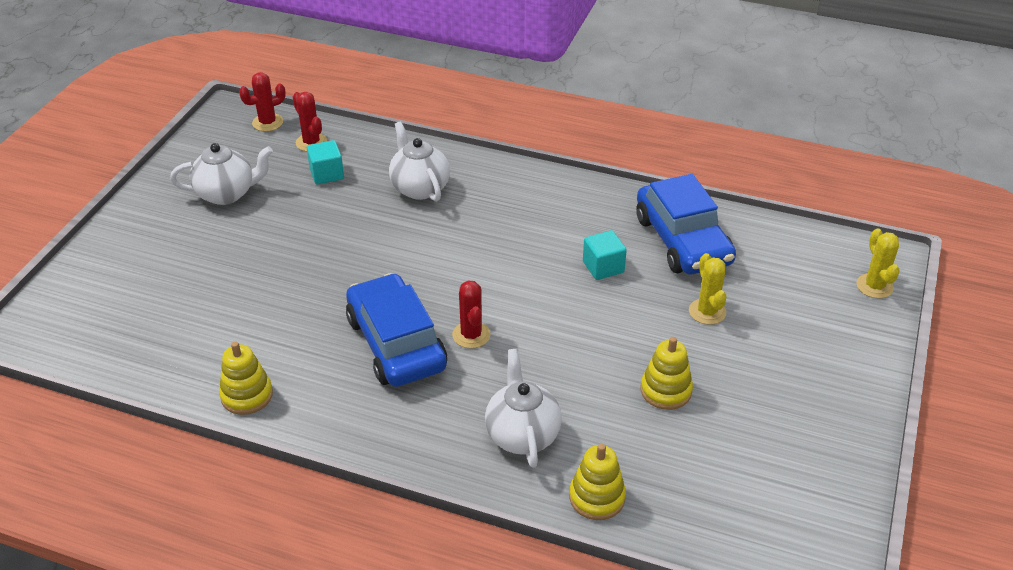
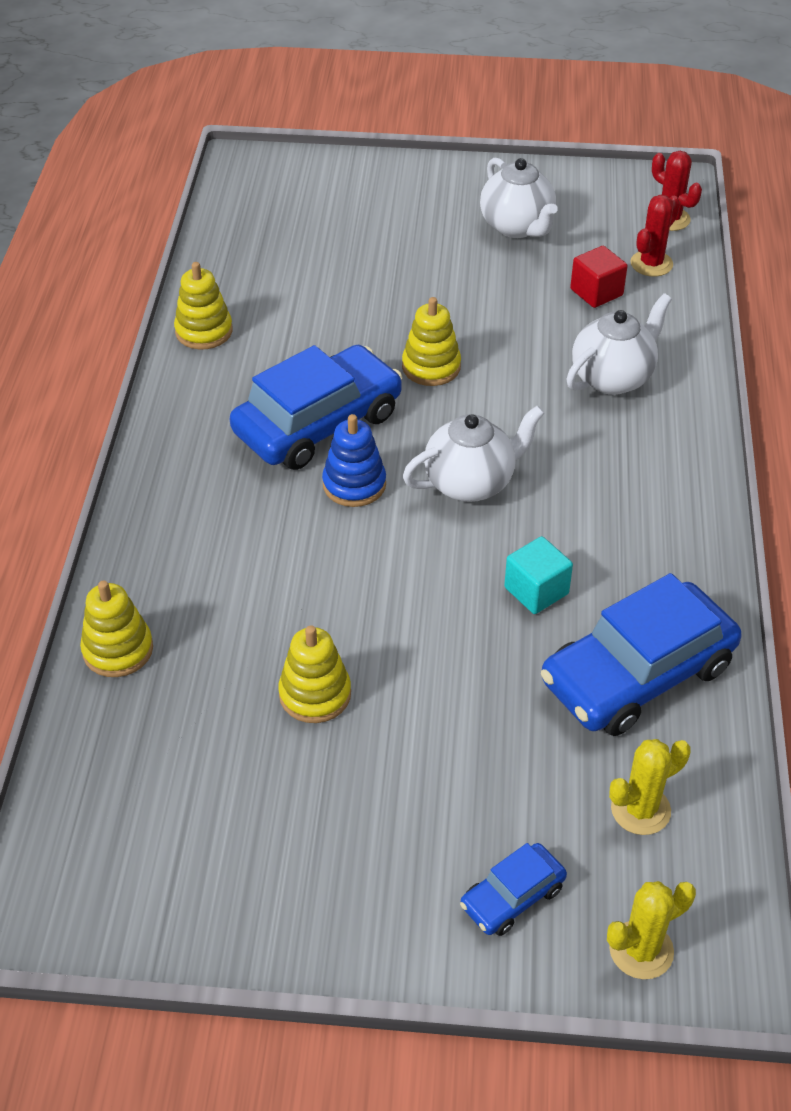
camera: 75 degrees right, 5 degrees up
turquoise cube [307,140,344,185] -> red cube [570,246,628,308]
red cactus [452,280,491,348] -> blue stacking toy [322,414,386,507]
white teapot [485,349,562,468] -> white teapot moved to [403,405,545,502]
yellow cactus [689,253,726,325] -> yellow cactus moved to [609,739,691,835]
none -> yellow stacking toy [402,297,461,386]
none -> blue car [460,843,567,936]

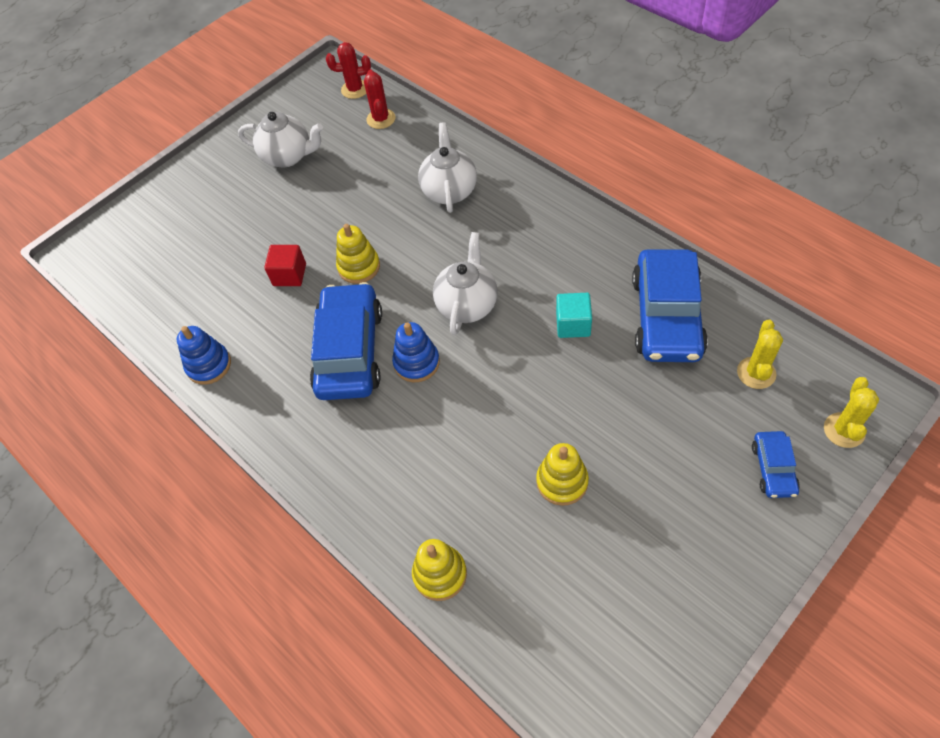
camera: 45 degrees left, 10 degrees up
yellow stacking toy [174,262,233,350] -> blue stacking toy [177,326,231,385]
red cube [570,246,628,308] -> red cube moved to [264,245,306,286]

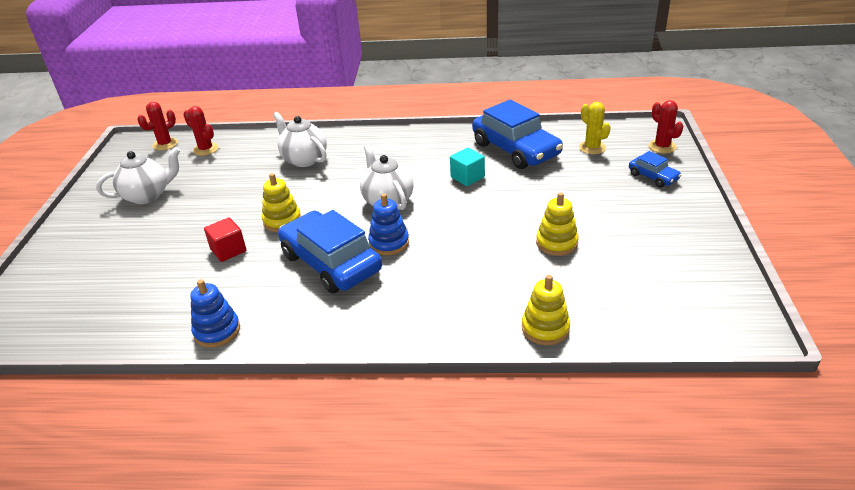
camera: 45 degrees left, 20 degrees down
yellow cactus [824,377,879,448] -> red cactus [649,100,683,153]

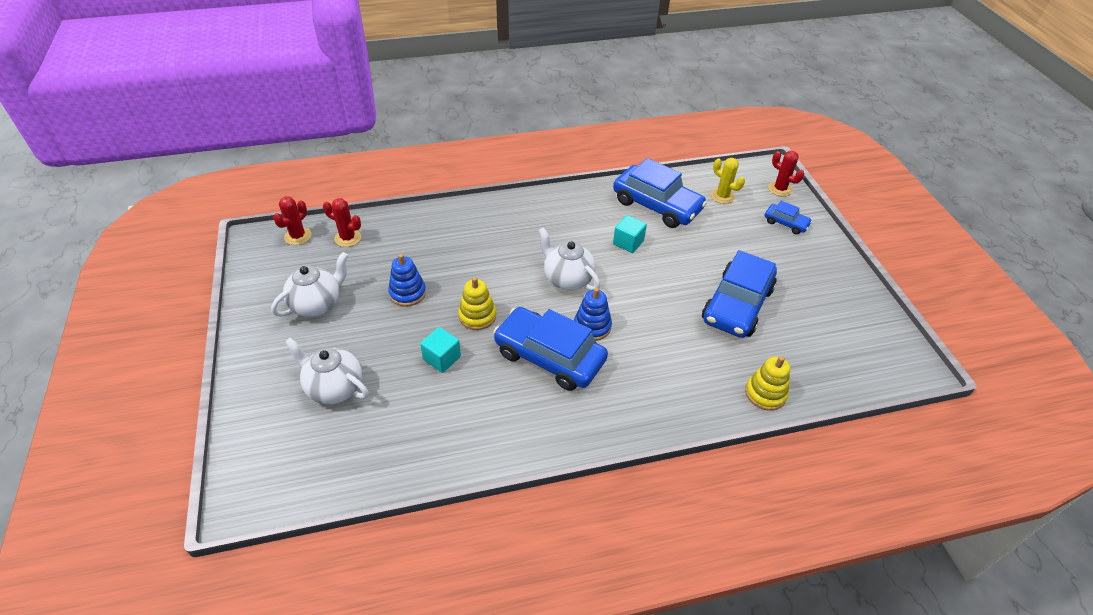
camera: 20 degrees left, 10 degrees up
blue stacking toy [190,279,240,348] -> blue stacking toy moved to [388,254,426,307]
red cube [204,217,246,262] -> turquoise cube [420,327,461,373]
white teapot [273,112,327,167] -> white teapot moved to [285,338,369,404]
yellow stacking toy [536,192,579,256] -> blue car [702,250,777,338]

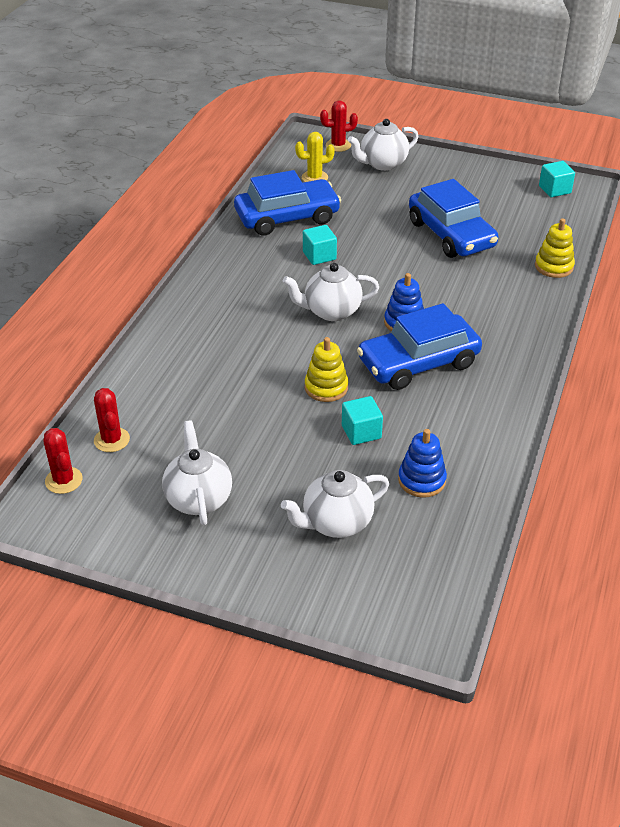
camera: 55 degrees left, 5 degrees down
red cactus [323,198,361,247] -> red cactus turned 75 degrees counterclockwise [94,388,130,452]
blue stacking toy [388,254,426,307] -> blue stacking toy moved to [398,429,447,498]
blue car [765,201,812,234] -> white teapot [348,119,418,171]
none -> turquoise cube [539,161,575,197]

